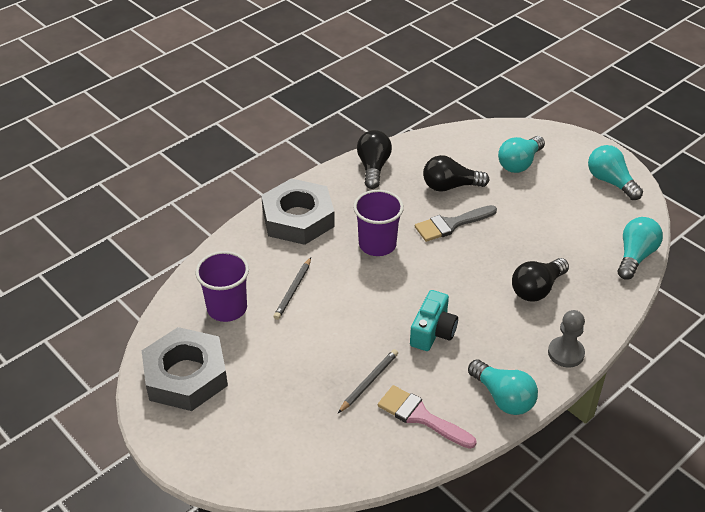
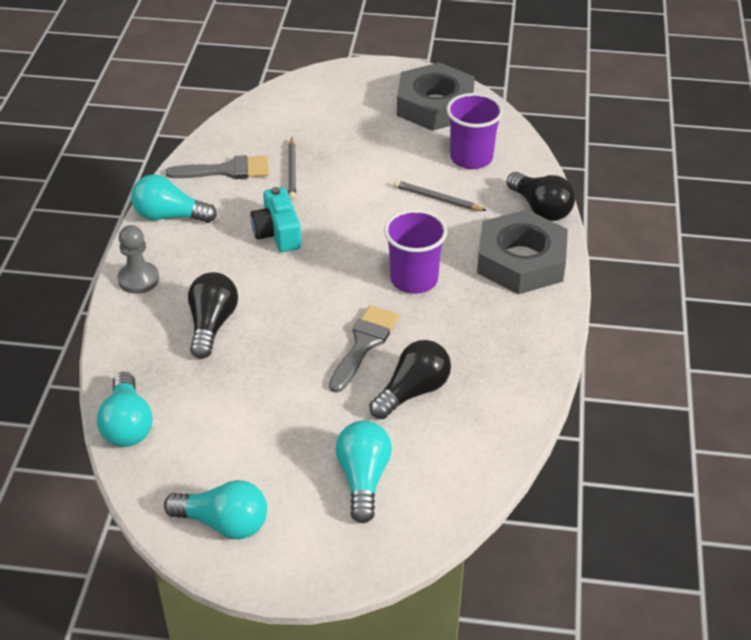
camera: 140 degrees right, 0 degrees up
grey pencil [273,257,311,320] -> grey pencil turned 45 degrees counterclockwise [394,180,487,211]
black light bulb [357,130,392,189] -> black light bulb moved to [506,172,575,221]
pink brush [378,385,477,449] -> grey brush [166,155,269,179]

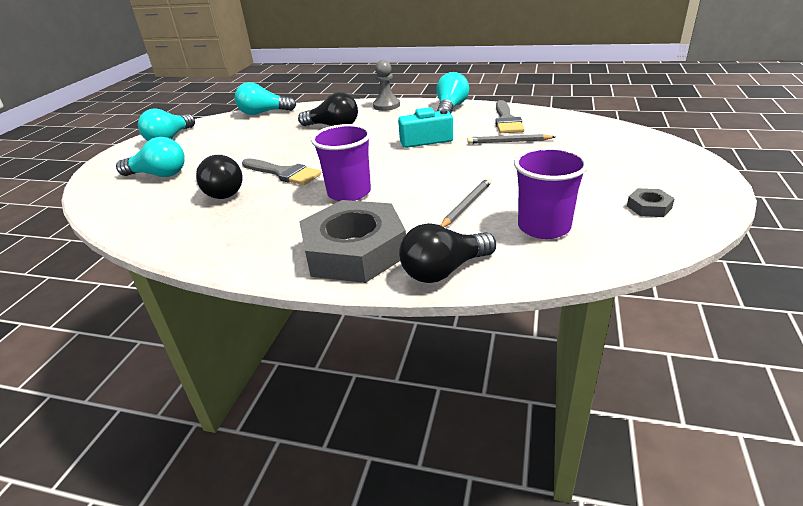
camera: 100 degrees right, 10 degrees down
grey nut [397,63,475,131] -> grey nut [627,188,675,217], size x0.40

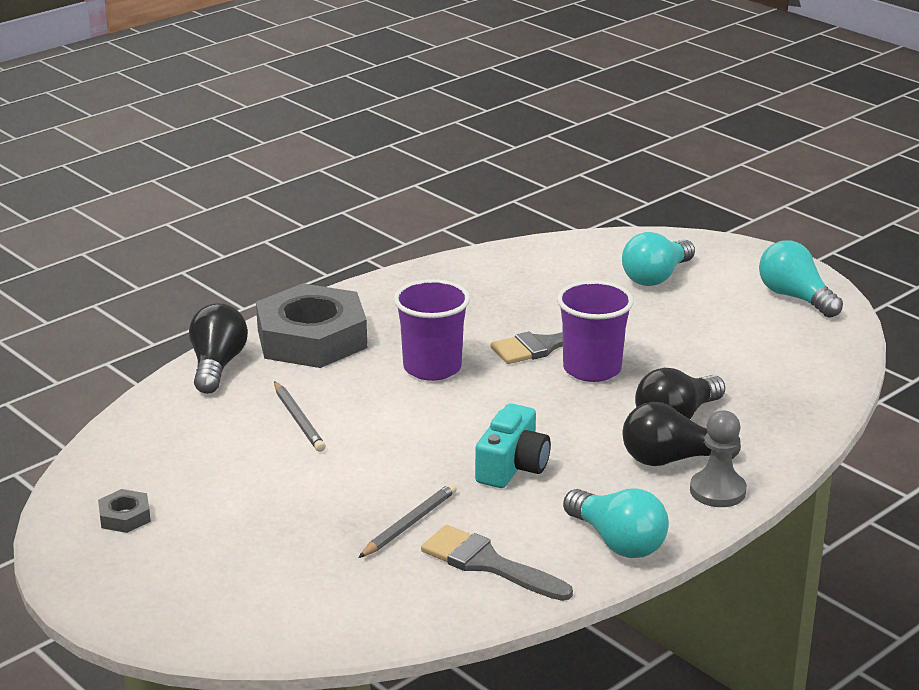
camera: 120 degrees right, 5 degrees down
black light bulb [196,155,242,199] -> black light bulb moved to [622,402,741,466]
turquoise light bulb [235,82,296,115] -> none
purple cup [514,147,588,239] -> purple cup moved to [557,280,634,382]

